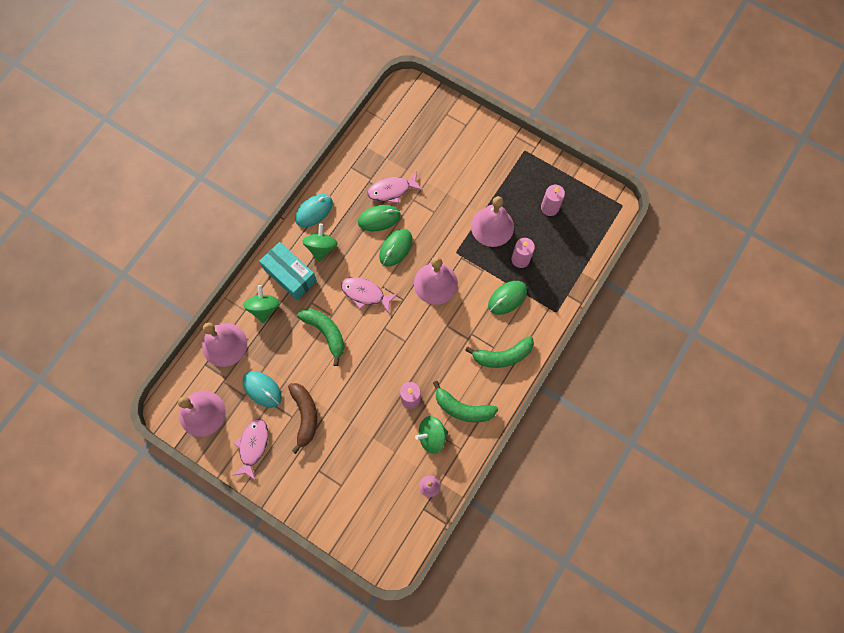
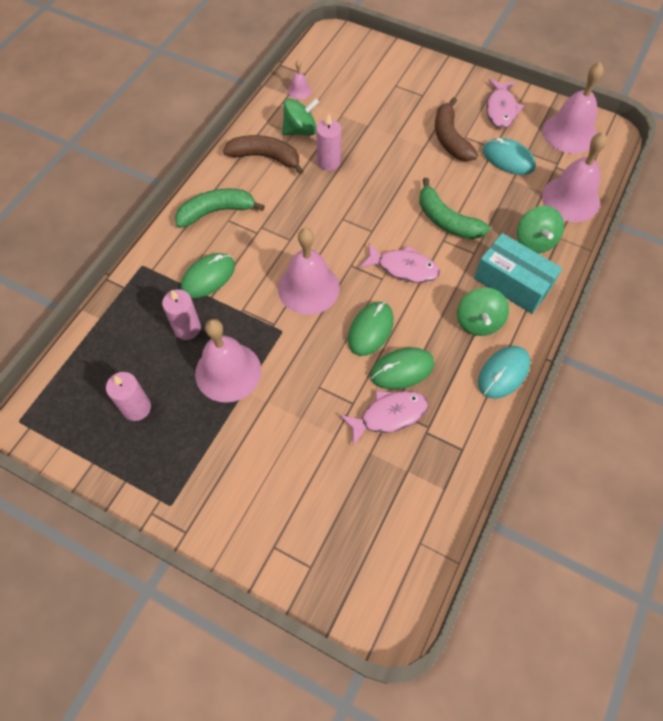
camera: 175 degrees right, 10 degrees down
green banana [433,381,498,422] -> brown banana [223,135,303,175]

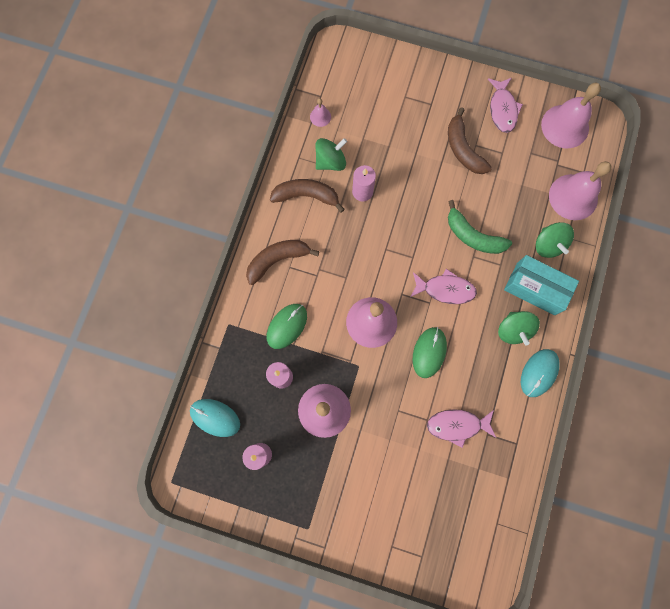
camera: 10 degrees left, 15 degrees up
green banana [175,189,265,228] -> brown banana [246,240,319,285]
pink fish [340,391,428,446] -> pink fish turned 150 degrees counterclockwise [427,409,496,448]
green mouse [370,347,434,390] -> none
turquoise mouse [483,138,536,175] -> turquoise mouse moved to [190,399,240,437]

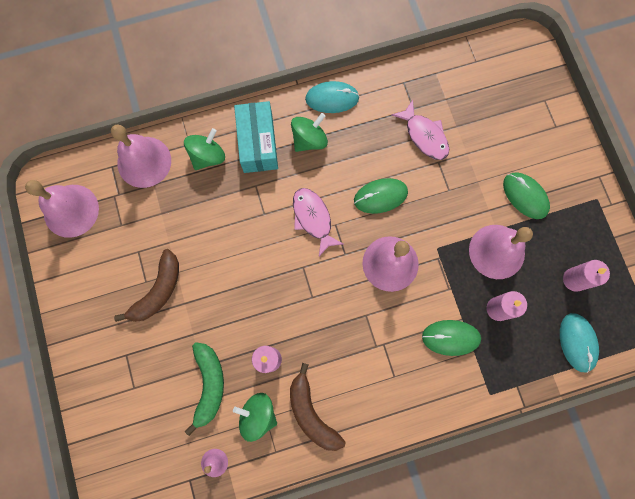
camera: 125 degrees left, 0 degrees up
brown banana [246,240,319,285] -> none
green banana [448,200,512,254] -> green banana moved to [185,342,224,436]
pink fish [488,77,523,133] -> none
none -> green mouse [503,172,550,219]

